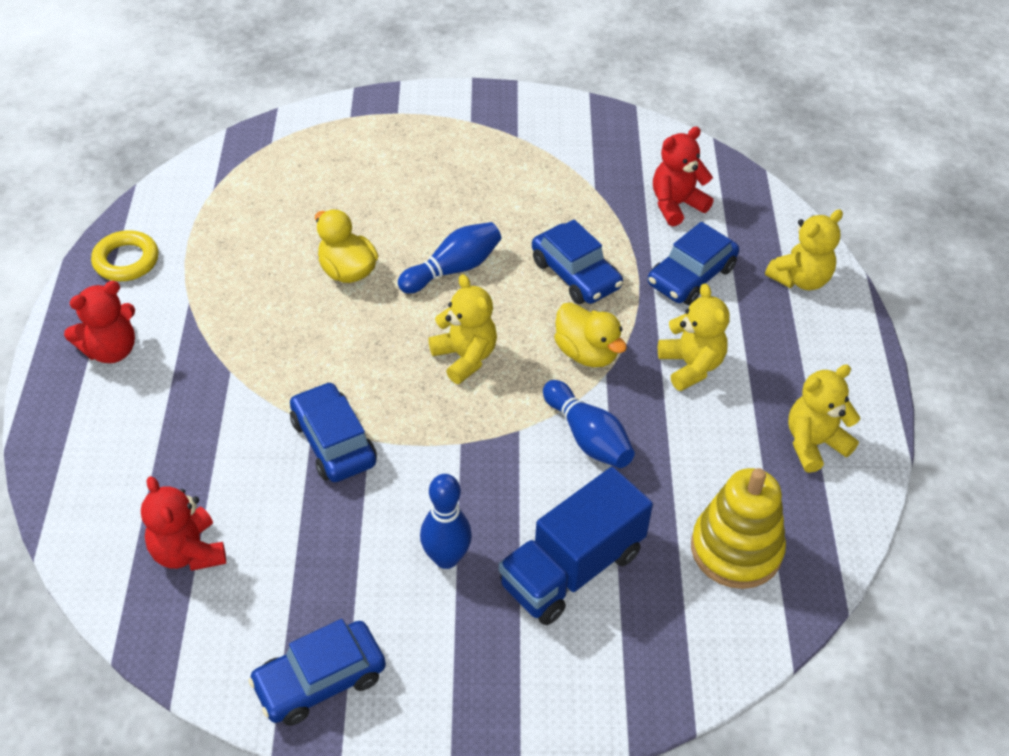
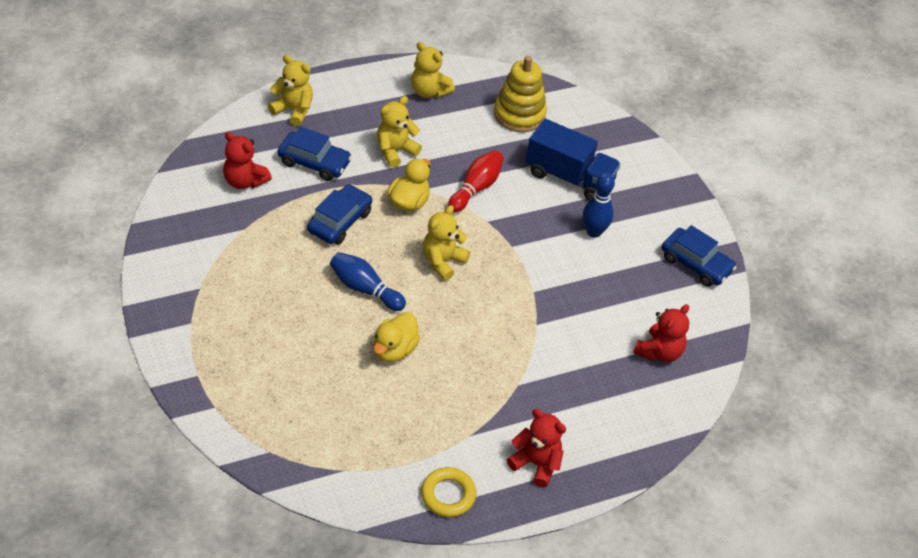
camera: 115 degrees left, 0 degrees up
blue car [290,382,377,482] -> none
blue bowling pin [543,380,635,468] -> red bowling pin [448,150,504,212]

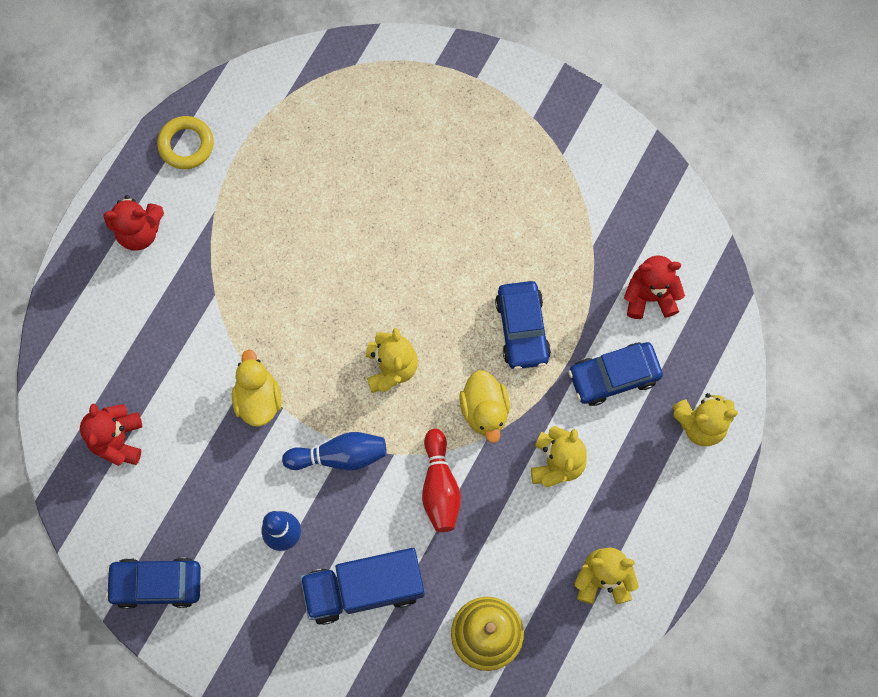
camera: 145 degrees right, 25 degrees up
blue bowling pin [330,252,406,311] -> blue bowling pin moved to [282,432,387,470]
yellow duck [373,312,420,362] -> yellow duck moved to [232,350,282,427]

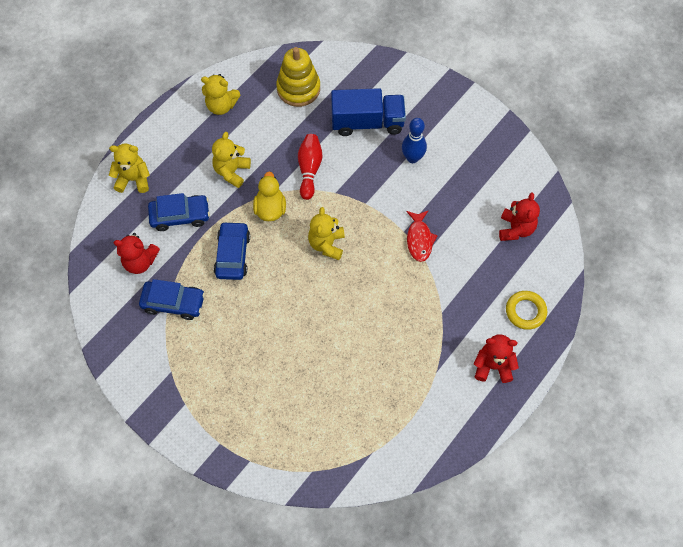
camera: 170 degrees left, 10 degrees down
blue car [106,557,201,609] -> blue car moved to [139,279,205,320]
yellow ring [157,116,214,169] -> yellow ring moved to [506,291,547,330]
yellow duck [232,350,282,427] -> red fish [406,210,438,262]
blue bowling pin [282,432,387,470] -> none

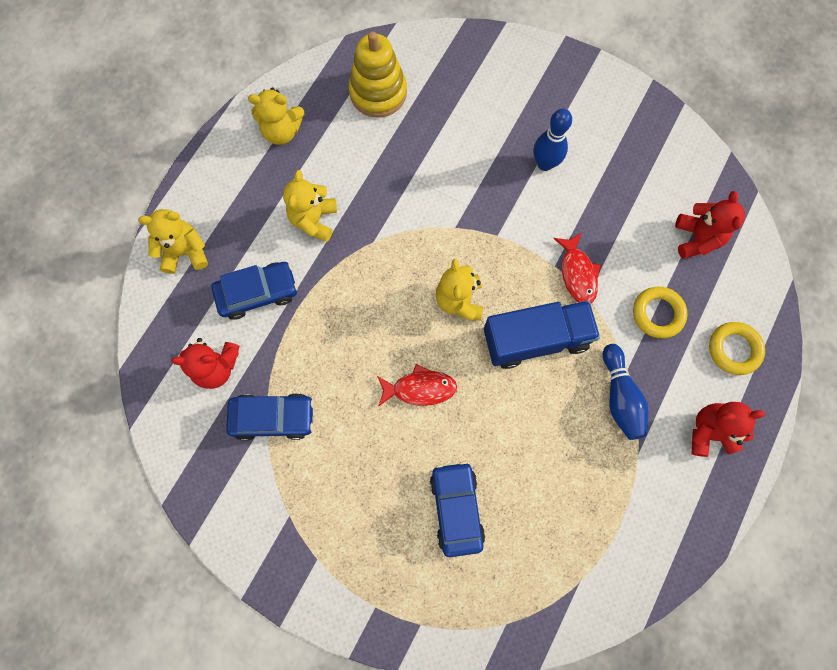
camera: 10 degrees left, 10 degrees up
blue car [214,221,250,280] -> blue car moved to [430,462,485,557]
yellow duck [253,172,286,221] -> none
red bowling pin [298,134,323,200] -> none
blue truck [331,88,406,136] -> blue truck moved to [484,301,600,369]
none -> red fish [377,364,457,407]
none -> blue bowling pin [603,344,648,440]
none -> yellow ring [633,287,688,338]

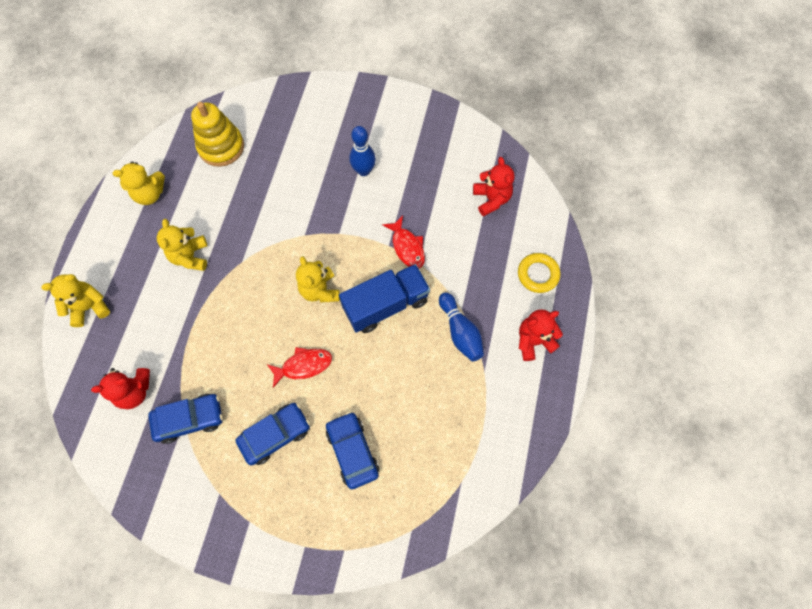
camera: 15 degrees left, 5 degrees down
blue car [212,262,298,320] -> blue car moved to [235,403,310,466]
yellow ring [633,287,688,338] -> none

